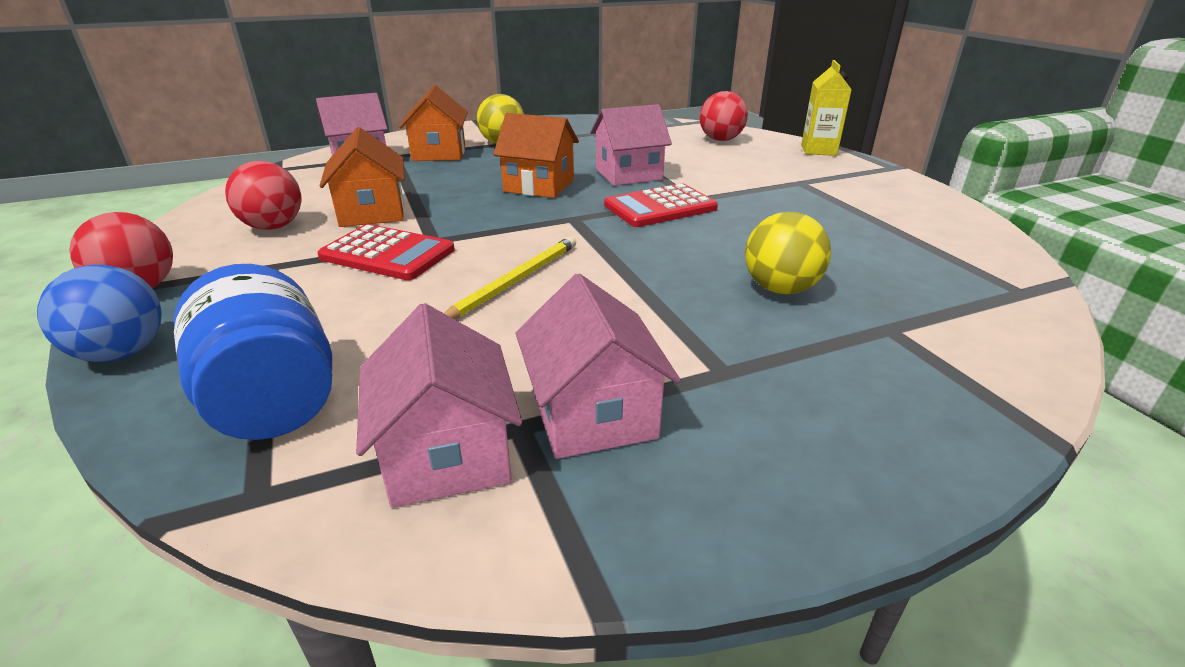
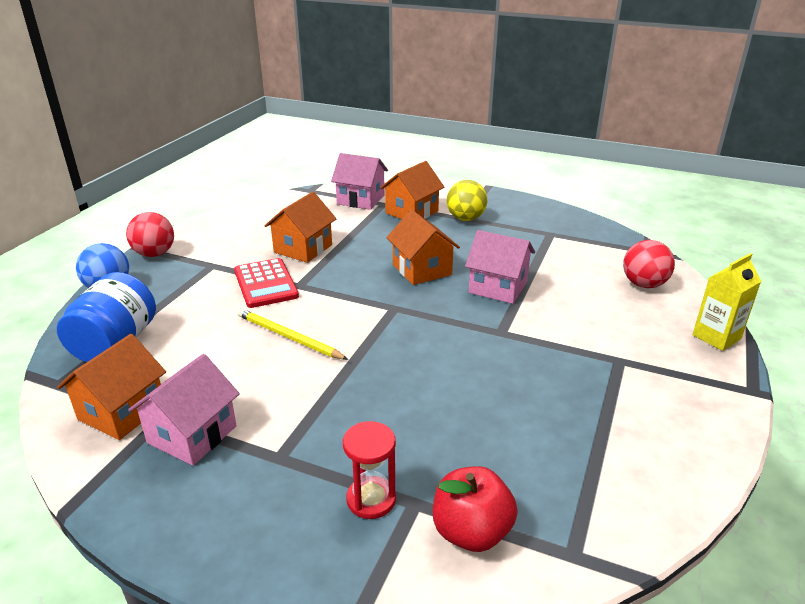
camera: 45 degrees right, 0 degrees up
red ball [225,161,302,230] -> none
pink house [356,303,522,508] -> orange house [57,334,166,440]
yellow pencil [444,237,576,319] -> yellow pencil turned 135 degrees counterclockwise [238,309,348,360]
red calculator [604,183,718,227] -> none
yellow ball [745,212,831,294] -> none
none -> red hourglass [343,421,396,519]
none -> red apple [433,466,518,552]

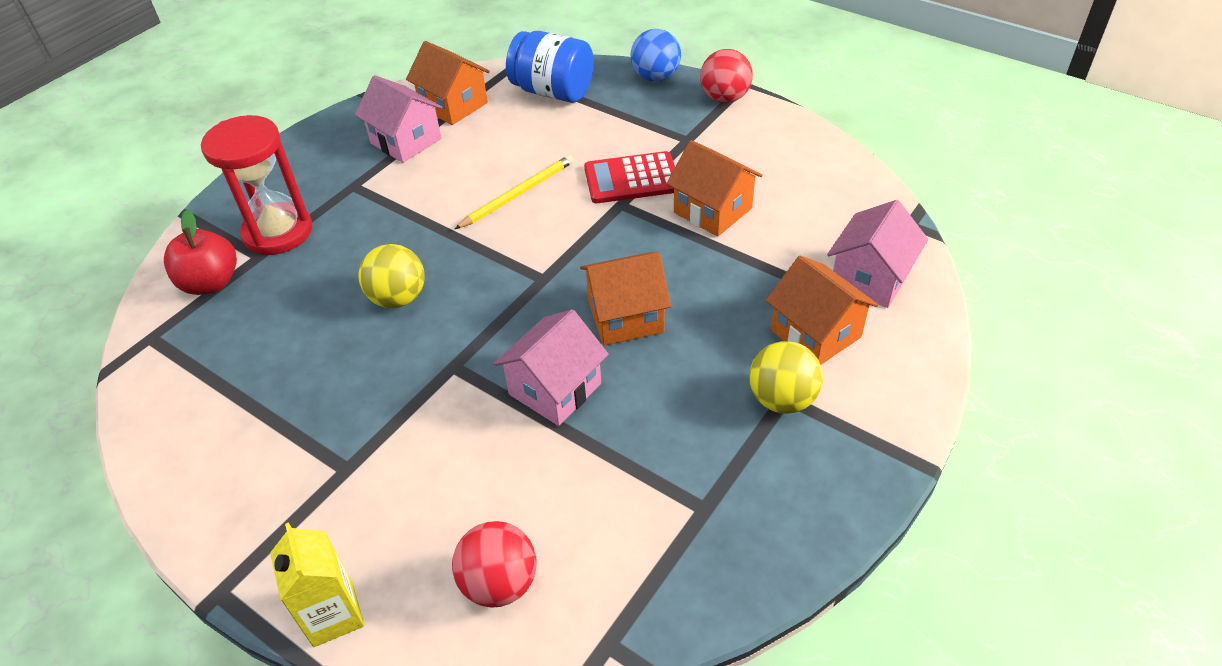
camera: 105 degrees right, 15 degrees up
red hourglass [343,421,396,519] -> red hourglass [201,115,312,255], size x1.72
none -> yellow ball [358,244,425,308]

